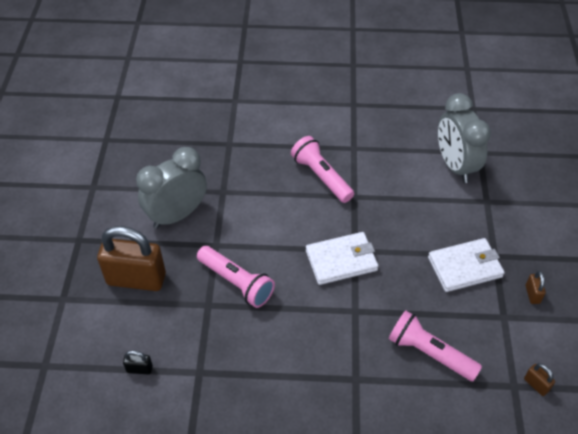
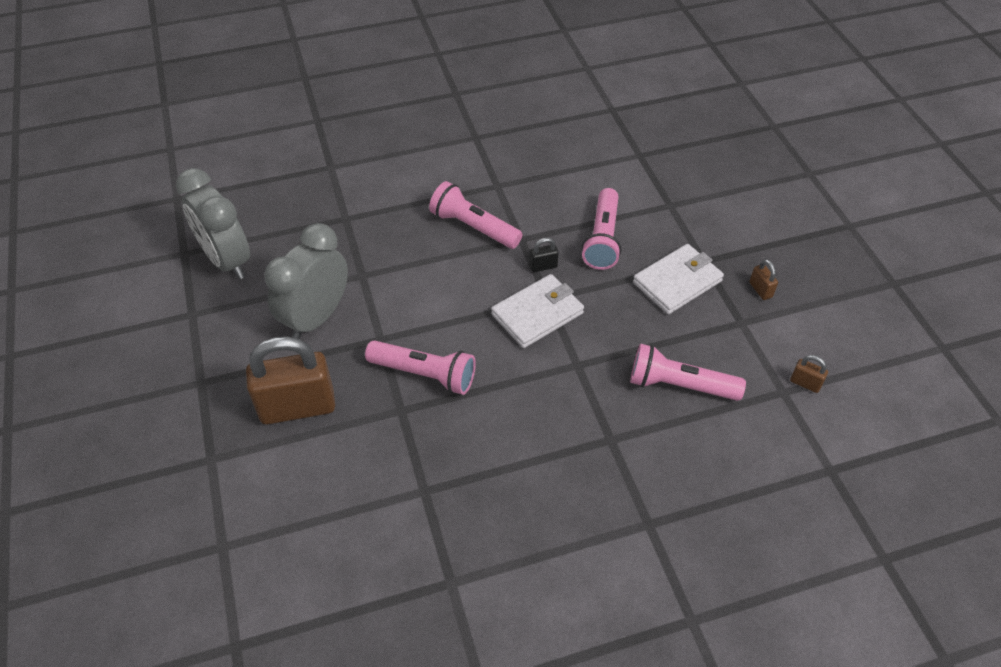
camera: 20 degrees left, 0 degrees up
black padlock [123,350,153,375] -> black padlock moved to [530,238,559,272]
grey clock [438,93,491,183] -> grey clock moved to [176,168,250,279]
none -> pink flashlight [582,188,621,270]

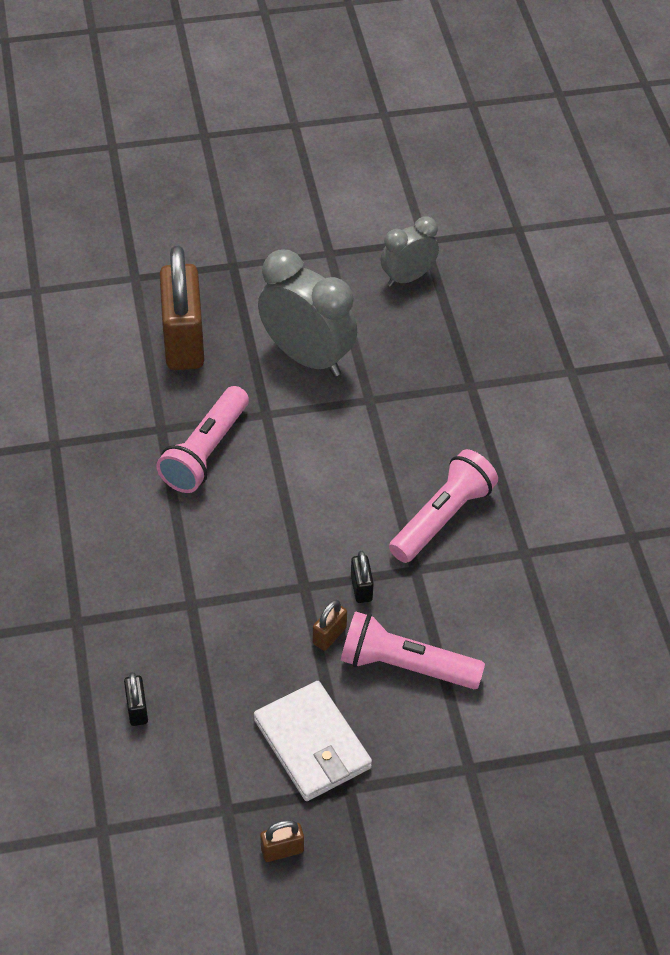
camera: 95 degrees right, 0 degrees up
grey clock [176,168,250,279] -> grey clock [380,216,439,287], size x0.60
white wallet [491,274,584,348] -> none
pink flashlight [630,343,746,401] -> black padlock [124,672,148,726]
brown padlock [790,355,828,393] -> brown padlock moved to [313,600,347,651]

